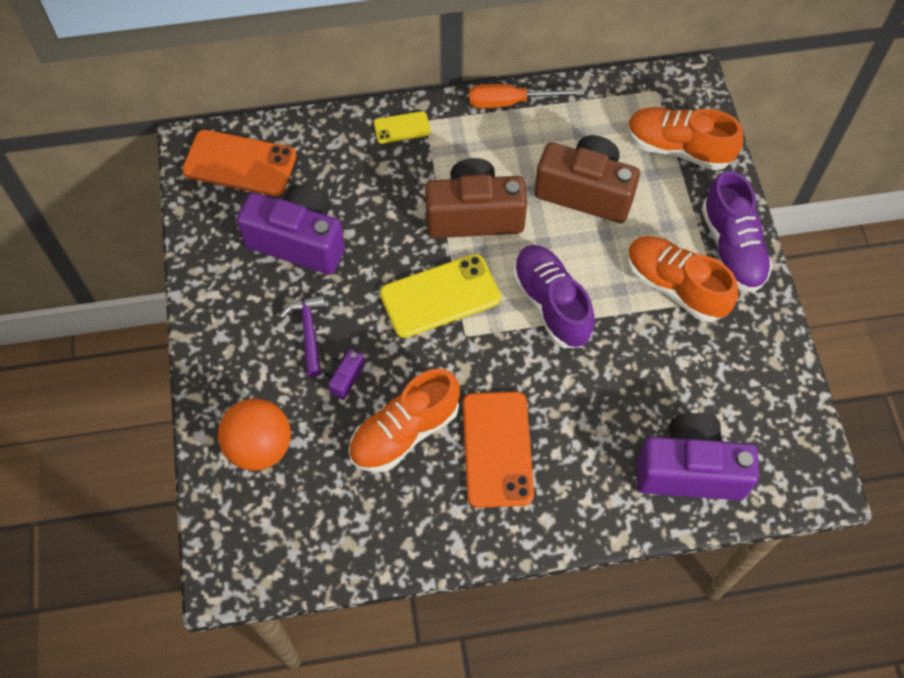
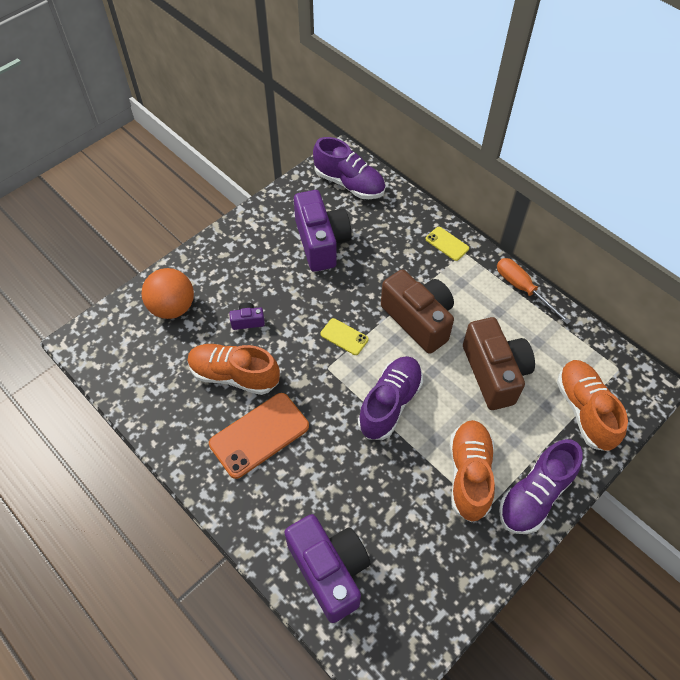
camera: 55 degrees right, 5 degrees down
orange phone [182,130,297,196] -> purple shoe [313,137,385,199]
purple hammer [279,295,326,377] -> none
yellow phone [380,254,501,338] -> yellow phone [320,318,369,355], size x0.52

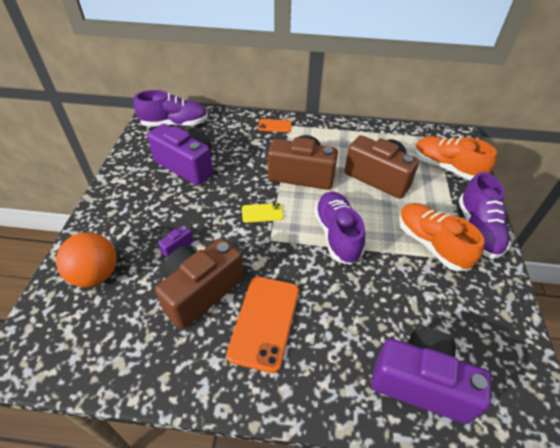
camera: 40 degrees left, 10 degrees down
orange shoe [187,344,280,395] -> brown camera [155,238,244,329]
yellow phone [426,227,469,261] -> orange phone [258,119,292,132]
orange screwdriver [497,258,571,324] -> none

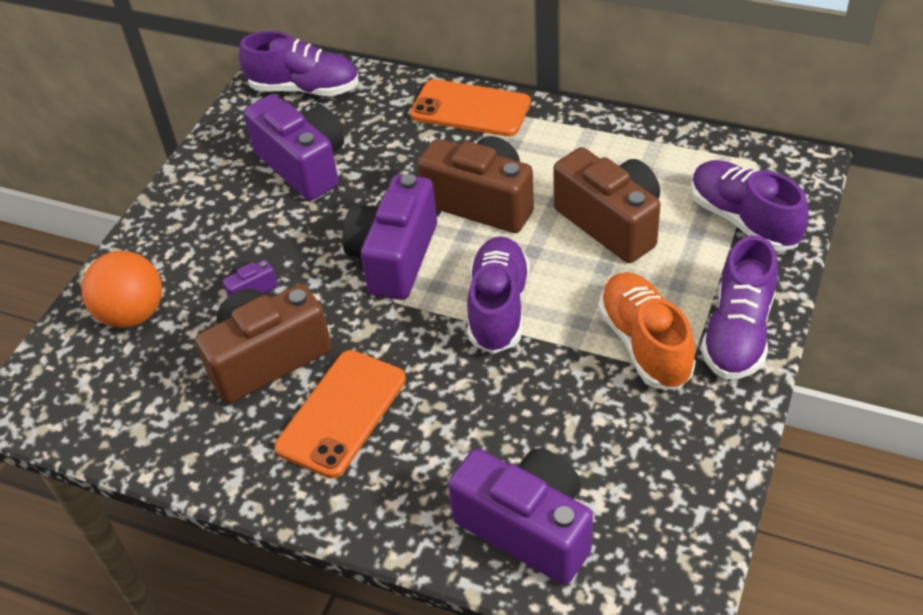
camera: 20 degrees right, 0 degrees up
yellow phone [242,203,284,223] -> purple camera [342,174,437,300]
orange phone [258,119,292,132] -> orange phone [410,79,531,137], size x1.92
orange shoe [415,136,497,180] -> purple shoe [691,160,808,251]

